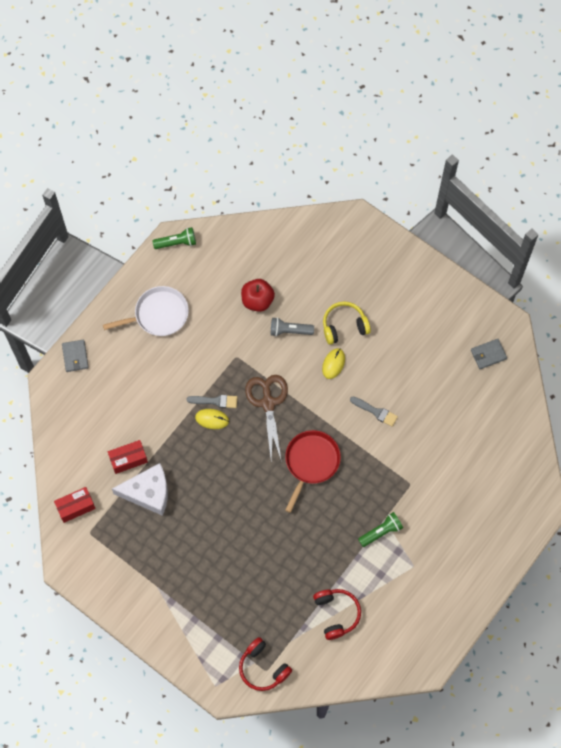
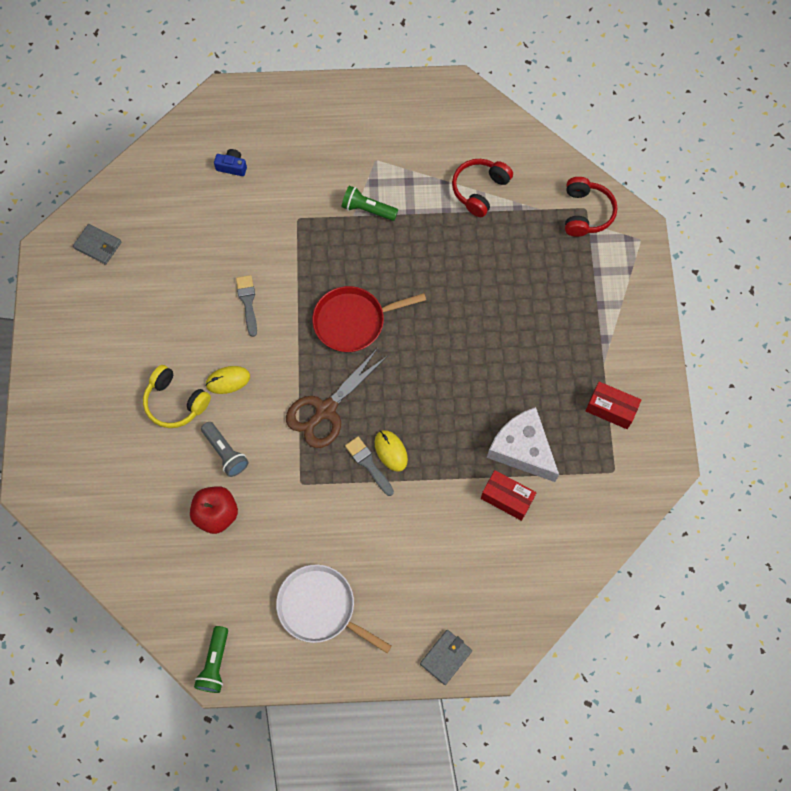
camera: 130 degrees left, 0 degrees up
red box [54,487,96,523] -> red box moved to [586,382,641,429]
green flashlight [153,227,196,249] -> green flashlight turned 120 degrees counterclockwise [194,626,228,693]
none -> blue camera [214,149,247,176]

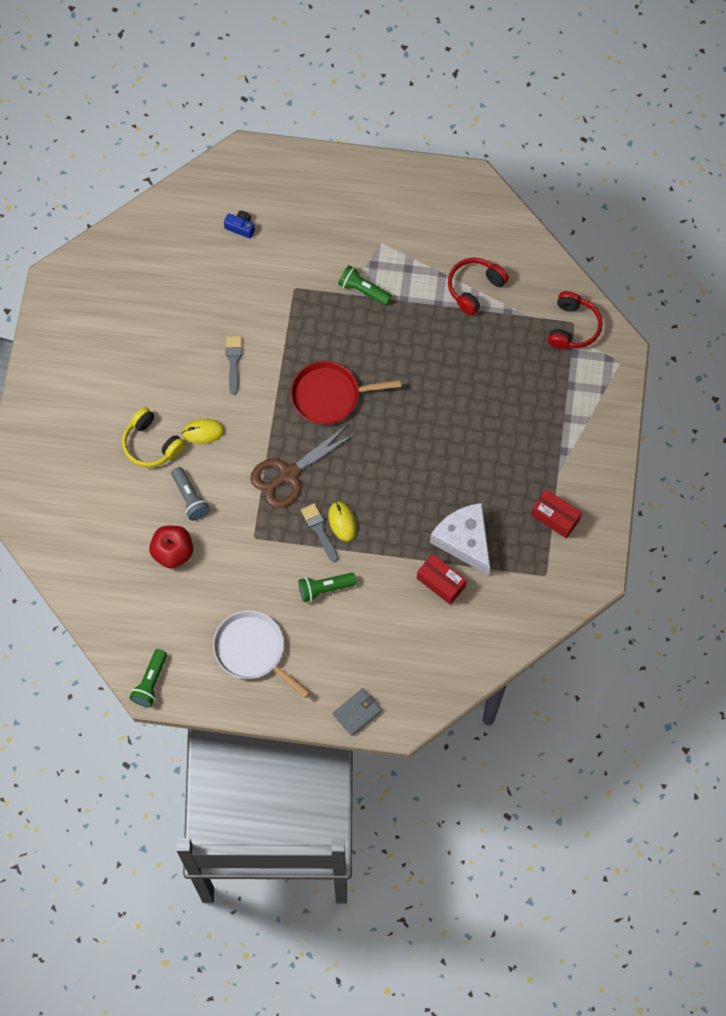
camera: 10 degrees right, 0 degrees up
grey wallet [73,224,121,265] -> none
none -> green flashlight [299,573,357,602]

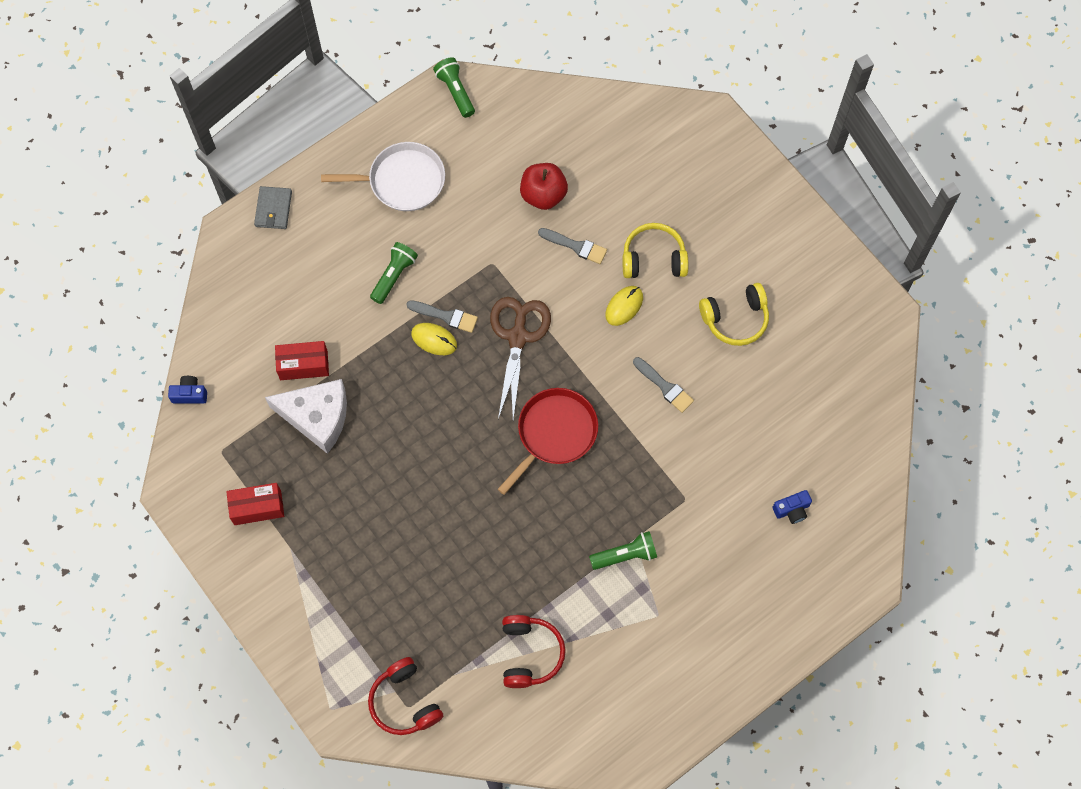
camera: 135 degrees right, 0 degrees up
grey flashlight [171,467,210,521] -> grey brush [538,228,607,264]
none -> blue camera [168,376,207,403]
none -> yellow headphones [699,283,769,346]

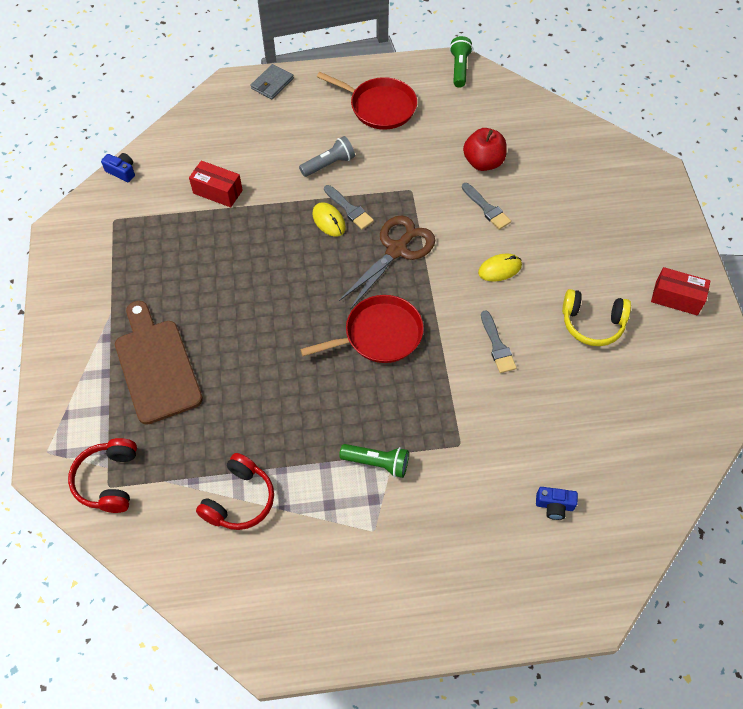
camera: 30 degrees right, 10 degrees down
red box [226,483,284,525] -> red box moved to [651,267,710,315]
white cheese [265,379,347,454] -> none
white pan [321,142,445,211] -> red pan [317,72,417,130]
green flashlight [370,242,418,304] -> grey flashlight [299,136,355,177]
yellow headphones [623,223,688,278] -> none
none -> brown cutting board [115,301,203,425]

